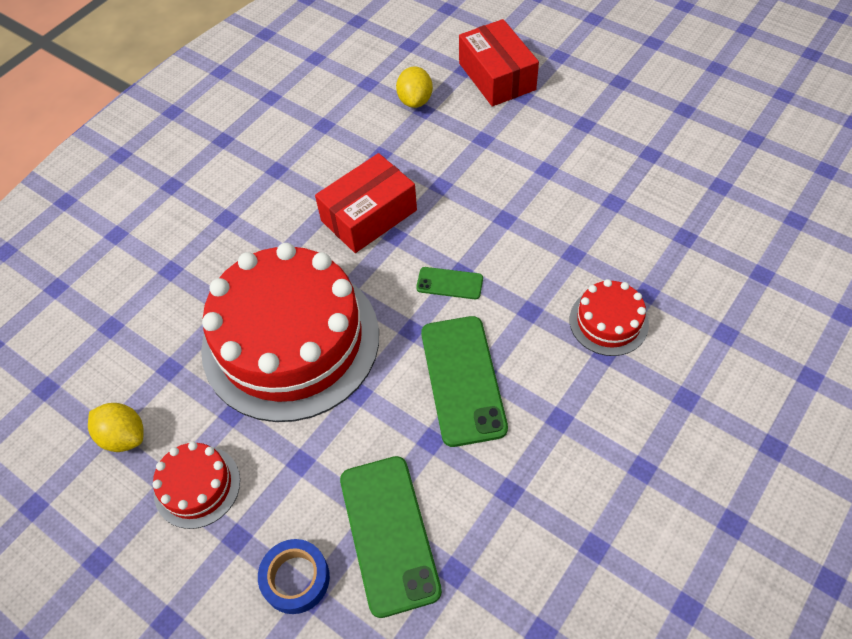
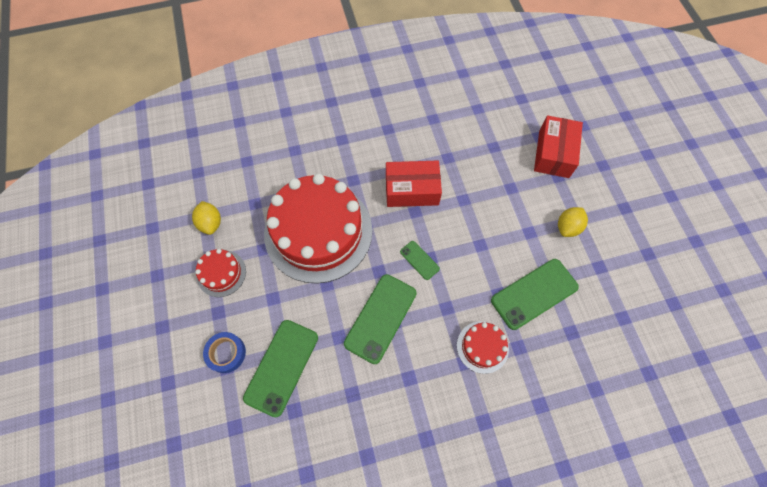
camera: 35 degrees right, 10 degrees up
yellow lemon [396,66,433,108] -> yellow lemon moved to [558,207,588,237]
none -> green phone [491,259,579,330]

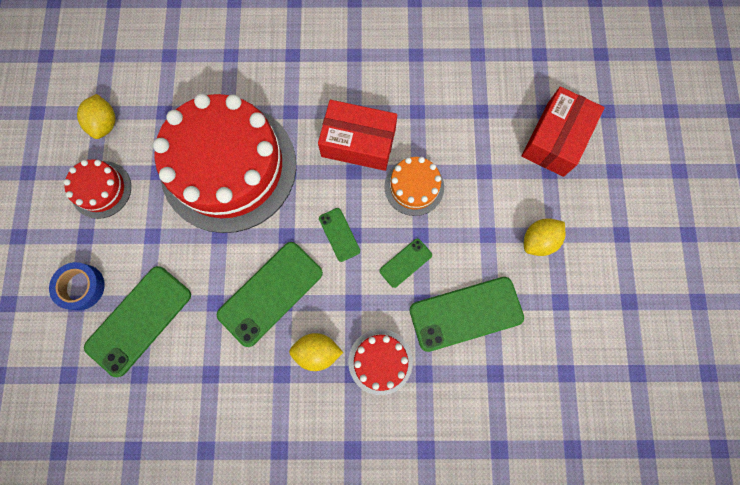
camera: 15 degrees right, 10 degrees up
none -> yellow lemon [289,333,343,371]
none -> green phone [379,239,432,288]
none -> orange cake [384,157,444,216]

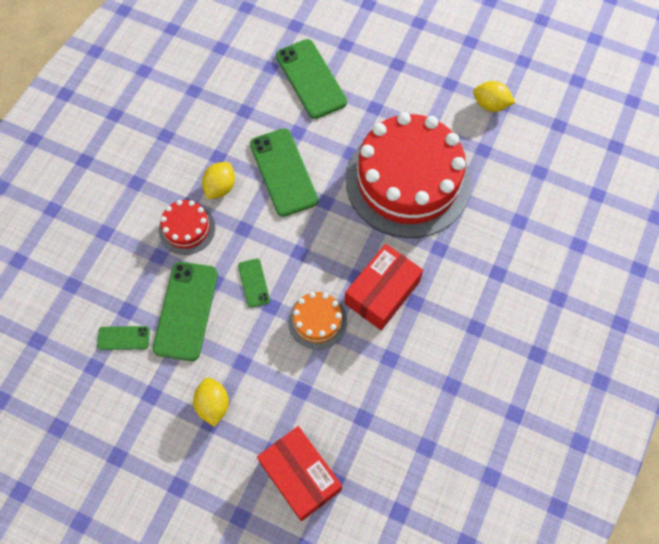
camera: 115 degrees right, 10 degrees down
blue tape [49,262,105,310] -> none
red cake [63,159,131,219] -> none
green phone [319,208,360,262] -> green phone moved to [97,326,150,350]

